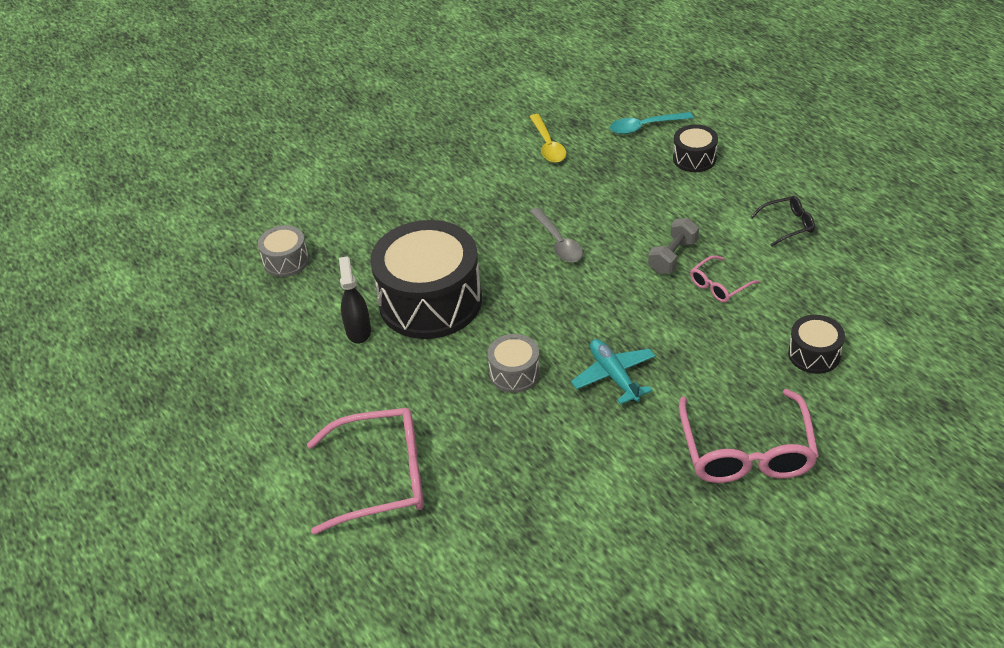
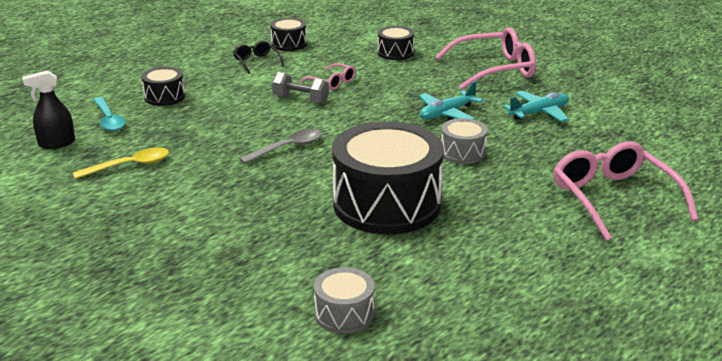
camera: 105 degrees left, 15 degrees down
black spray bottle [339,256,371,344] -> black spray bottle moved to [22,70,75,149]
none -> black drum [270,18,307,51]
none -> turquoise plane [503,91,569,122]

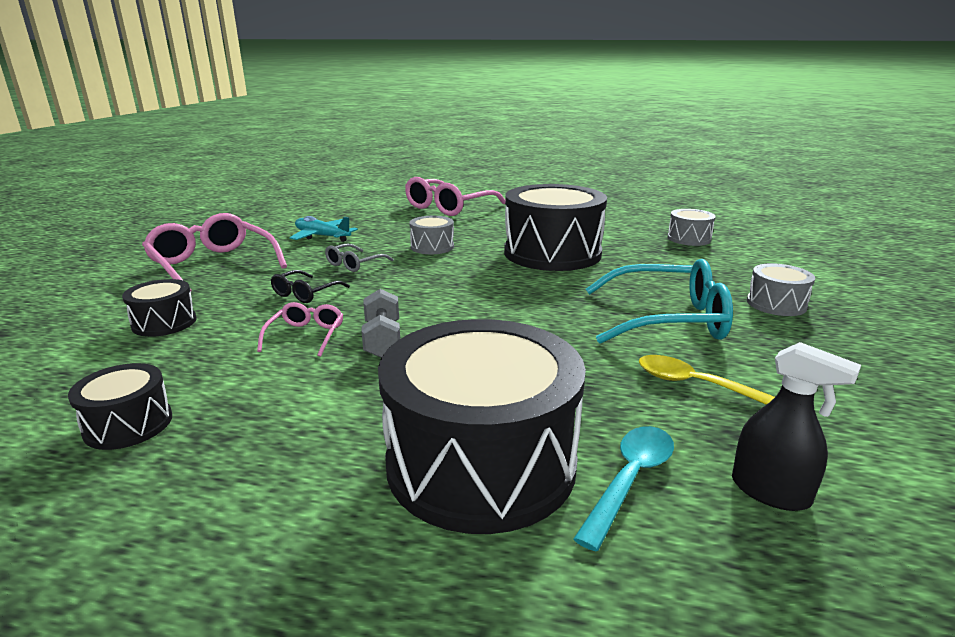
camera: 120 degrees left, 5 degrees down
black drum [141,67,185,106] -> black drum [378,319,586,534], size x2.17
black glasses [233,41,284,74] -> black glasses moved to [271,270,350,303]
grey spoon [239,129,322,164] -> none
turquoise plane [419,81,483,120] -> grey glasses [325,243,394,272]
none -> turquoise glasses [586,259,733,344]
none -> grey drum [747,263,815,316]

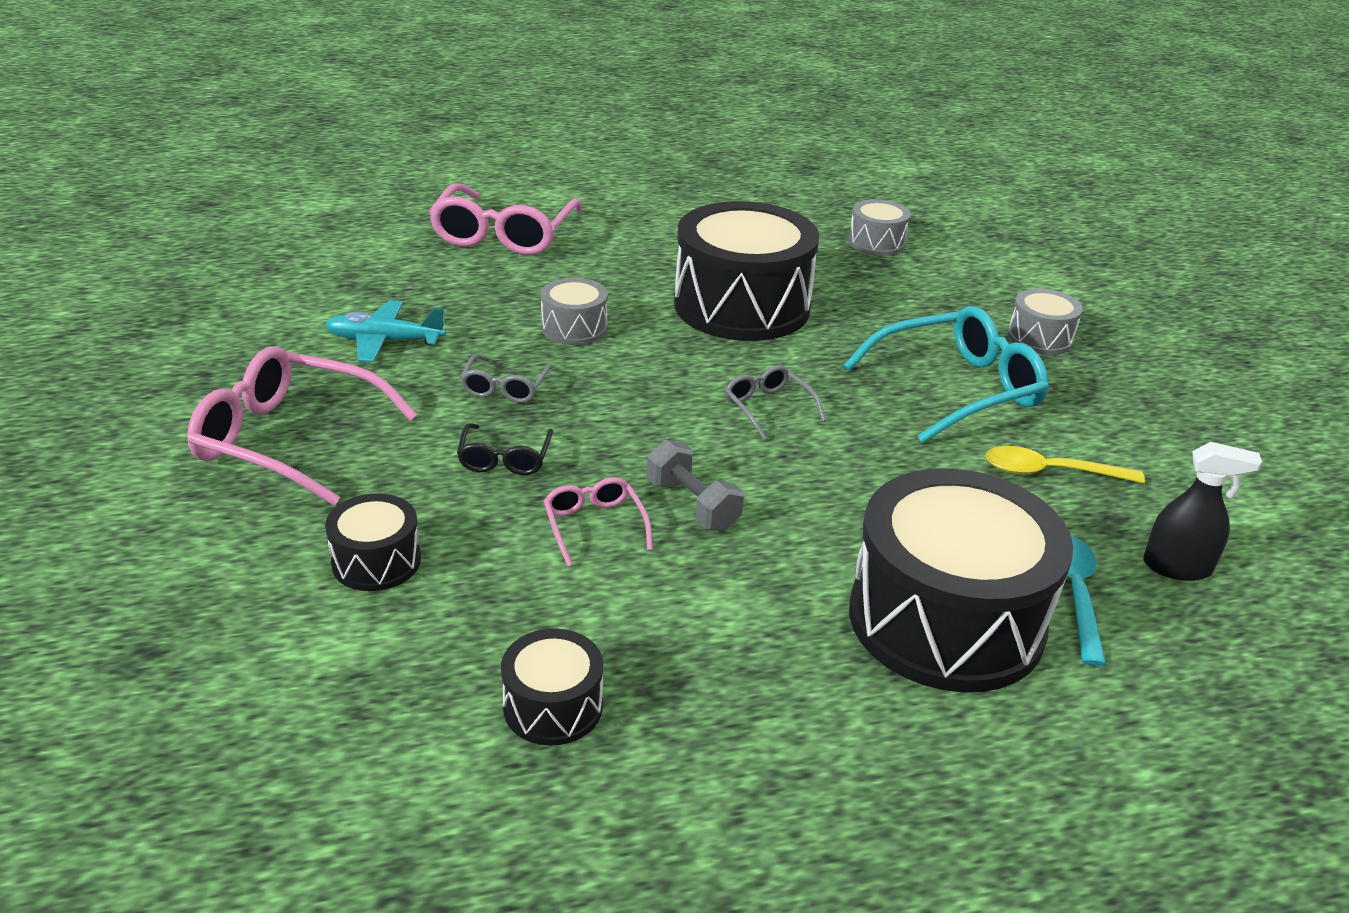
camera: 30 degrees left, 10 degrees up
none -> grey glasses [725,365,826,440]

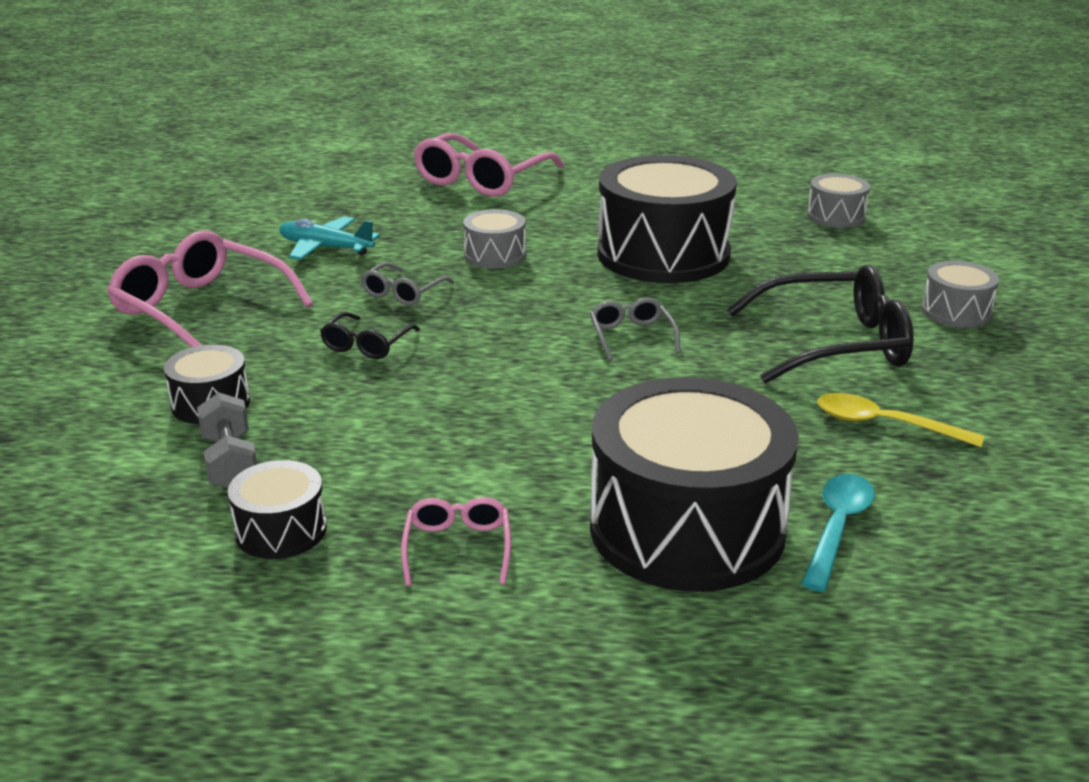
camera: 20 degrees right, 5 degrees down
pink glasses [544,477,653,567] -> pink glasses moved to [401,497,511,586]
grey dumbbell [647,439,744,531] -> grey dumbbell moved to [197,392,257,488]
turquoise glasses [844,306,1049,444] -> black glasses [727,265,914,383]
black spray bottle [1143,442,1262,581] -> none

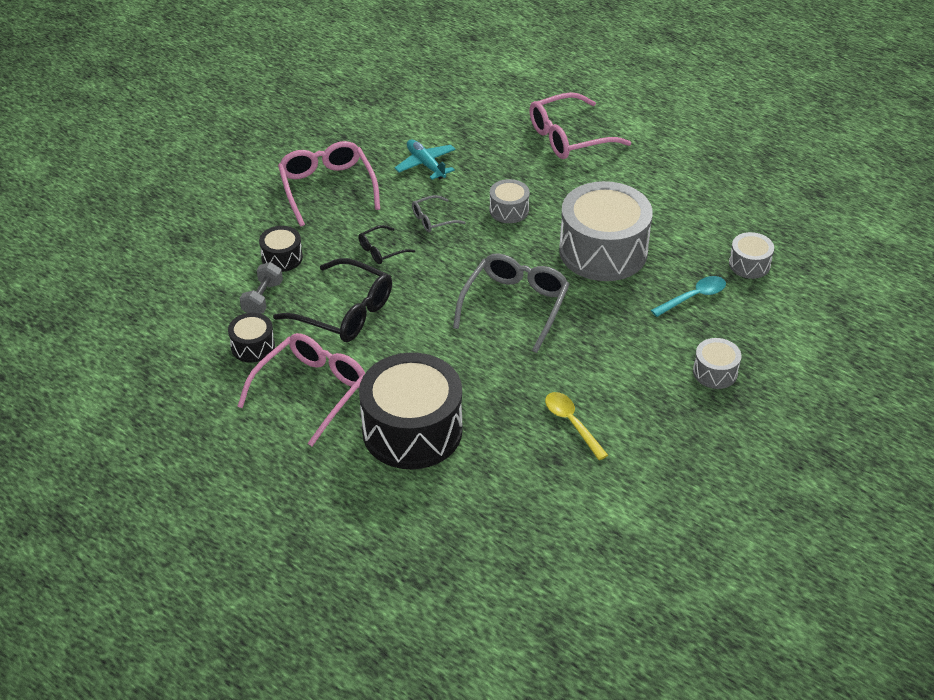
camera: 35 degrees right, 15 degrees up
pink glasses [401,497,511,586] -> pink glasses [237,333,365,446], size x2.01
grey glasses [590,298,680,361] -> grey glasses [453,254,570,353], size x2.01
black drum [597,155,737,283] -> grey drum [559,181,653,281]
black glasses [727,265,914,383] -> black glasses moved to [273,258,392,342]
turquoise spoon [801,474,875,592] -> turquoise spoon moved to [651,276,726,317]

